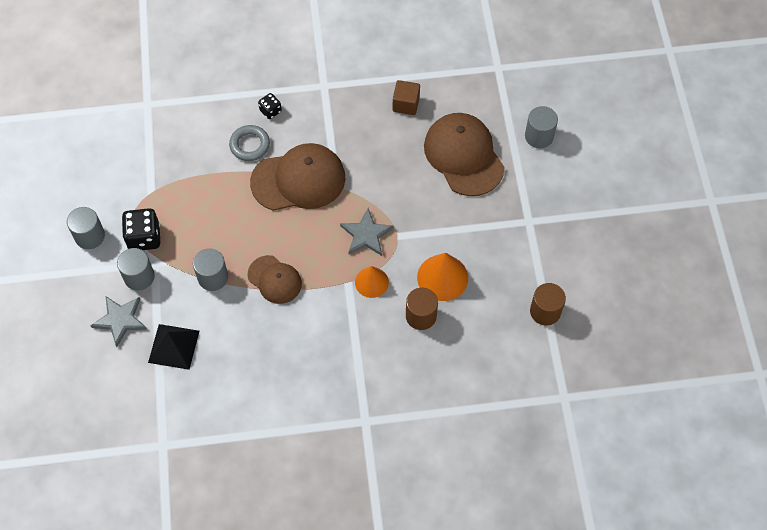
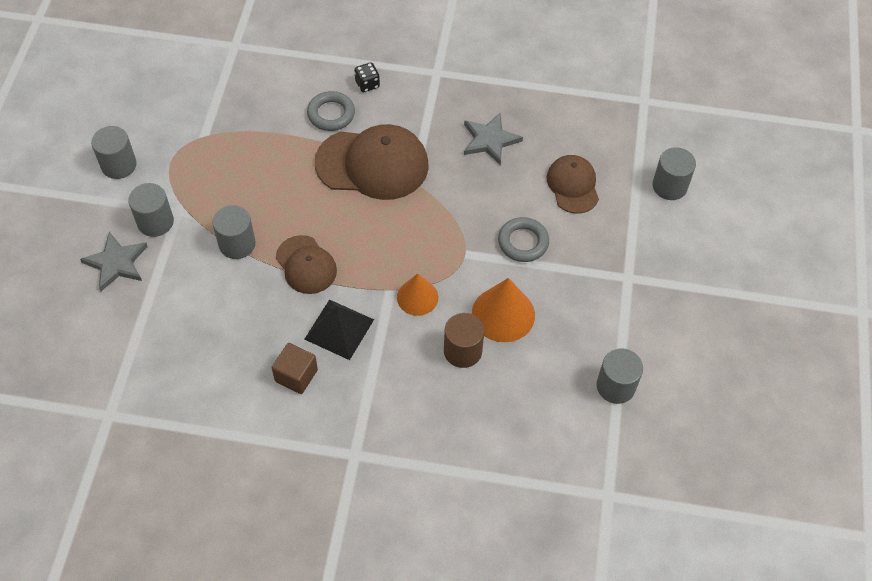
camera: 15 degrees right, 5 degrees down
black dice [122,208,160,250] -> none
black pyramid [148,324,200,370] -> black pyramid moved to [304,299,374,360]
grey star [340,208,394,256] -> grey star moved to [464,113,523,165]
brown cube [393,80,420,115] -> brown cube moved to [272,343,318,394]
brown cap [424,113,505,196] -> brown cap [547,155,599,214], size x0.59
brown cylinder [530,283,566,326] -> grey cylinder [597,348,643,404]
none -> grey ring [498,217,549,262]

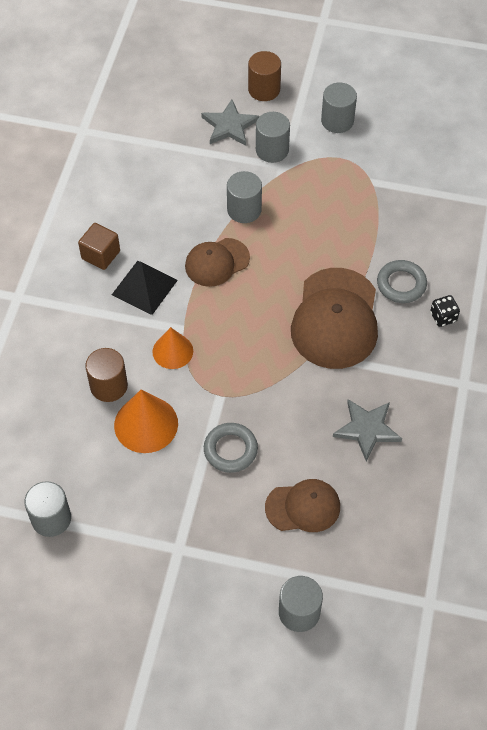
camera: 95 degrees right, 0 degrees up
none -> brown cylinder [248,51,281,101]

